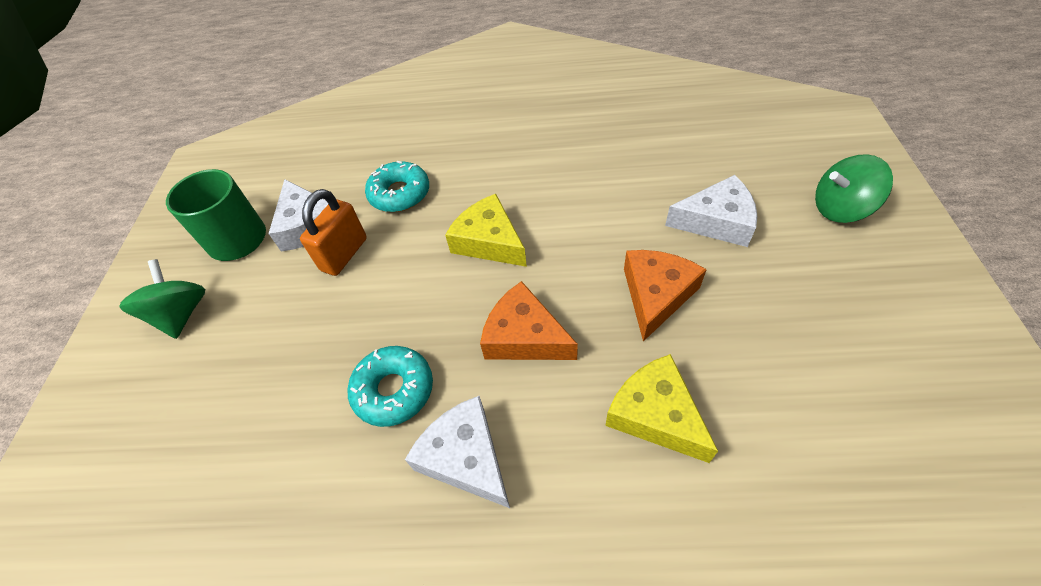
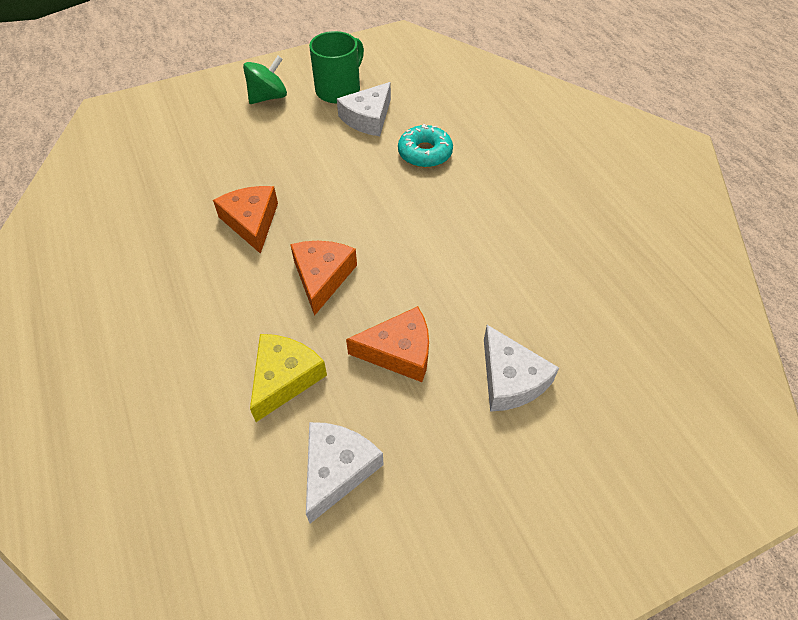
camera: 60 degrees right, 0 degrees up
orange padlock [300,189,367,276] -> none
turquoise donut [348,346,433,427] -> orange cheese [213,186,278,254]
white cheese [405,396,510,508] -> white cheese moved to [306,422,384,524]
yellow cheese [445,194,527,267] -> none
green spinning top [815,154,893,223] -> none

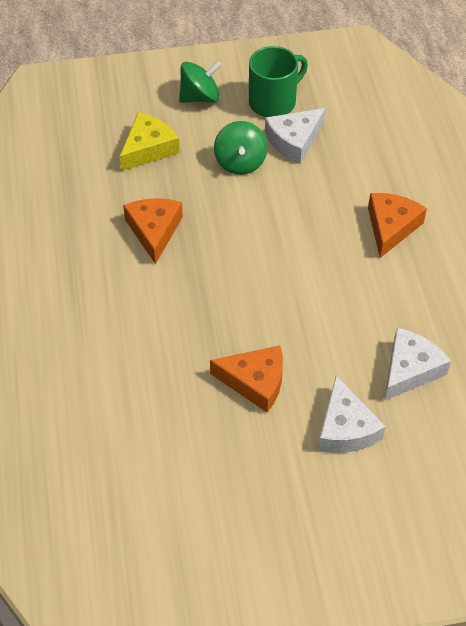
camera: 15 degrees right, 0 degrees up
yellow cheese [250,334,327,422] -> yellow cheese moved to [120,112,180,171]
orange cheese [290,241,357,316] -> orange cheese moved to [368,193,427,258]
white cheese [306,422,384,524] -> white cheese moved to [384,328,451,401]
turquoise donut [398,124,453,168] -> none
none -> green spinning top [214,121,267,175]

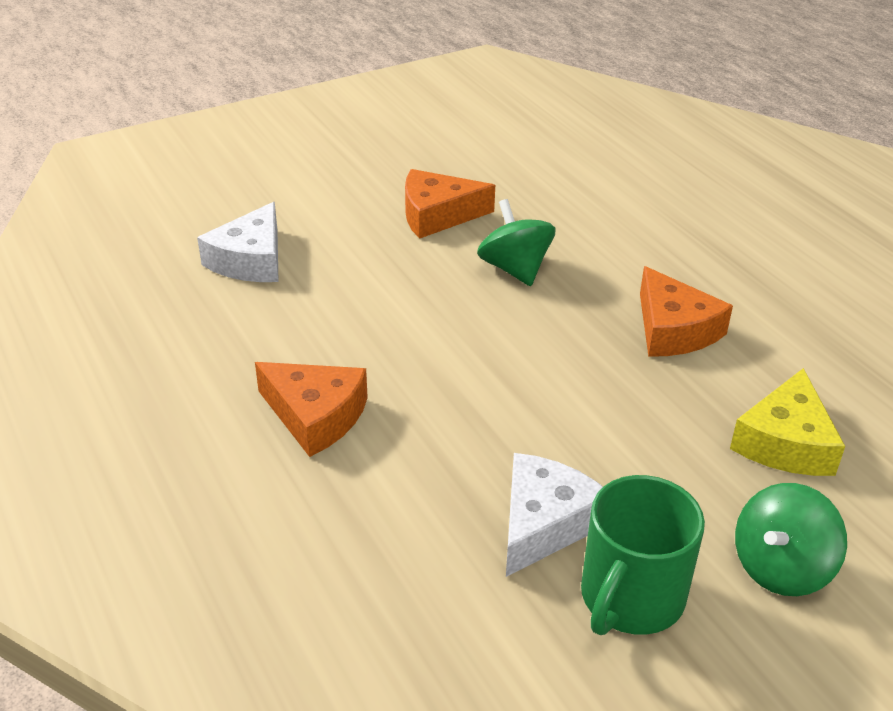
camera: 160 degrees right, 15 degrees down
green spinning top [214,121,267,175] -> green spinning top moved to [477,199,556,286]
white cheese [318,376,386,453] -> none
orange cheese [368,193,427,258] -> orange cheese turned 60 degrees counterclockwise [255,362,368,457]

